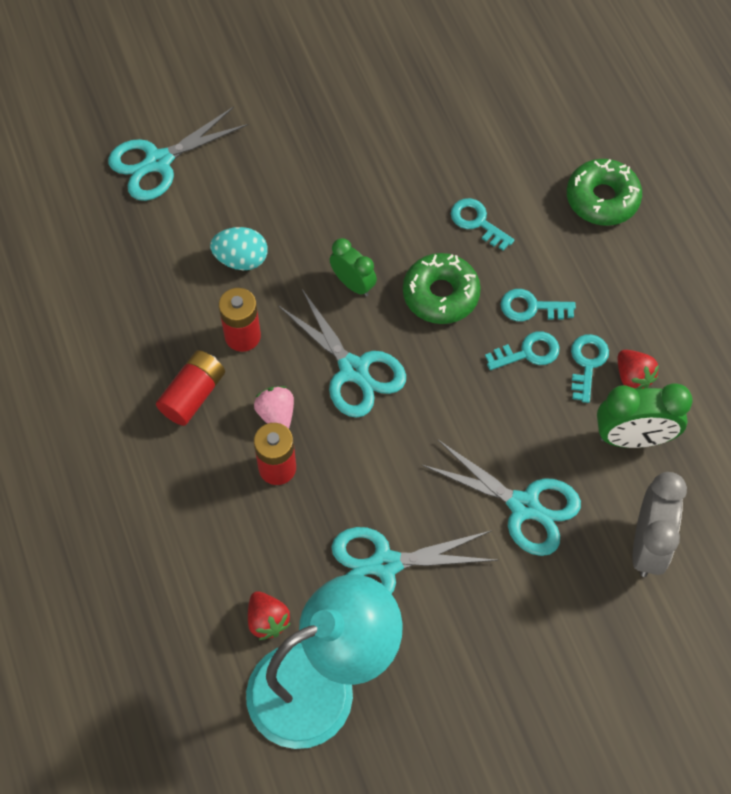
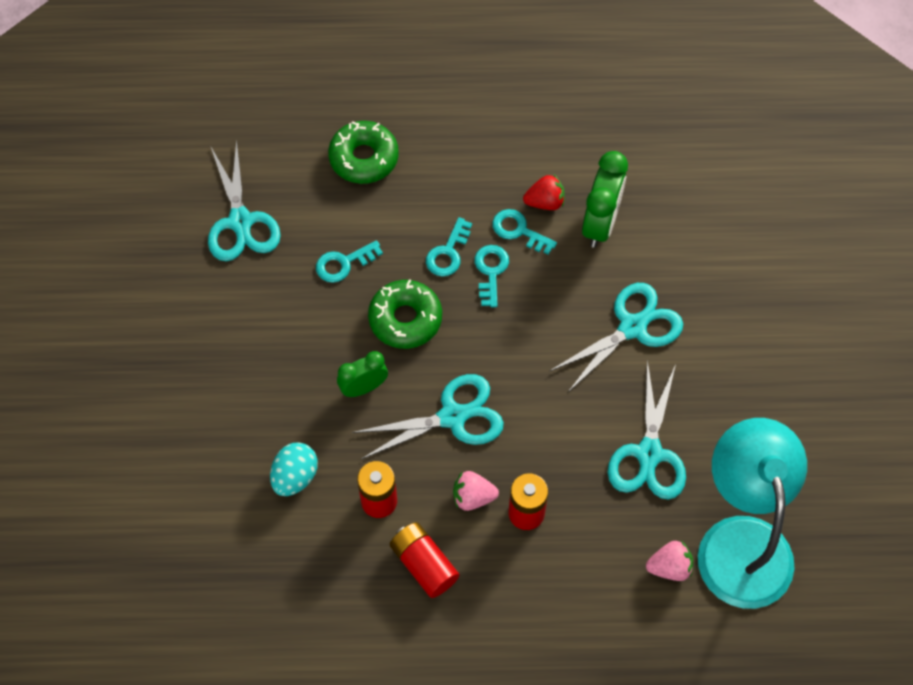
camera: 70 degrees left, 0 degrees up
turquoise scissors [108,107,249,201] -> turquoise scissors moved to [208,139,281,261]
red strawberry [248,591,291,640] -> pink strawberry [646,541,693,581]
grey clock [632,472,687,577] -> none

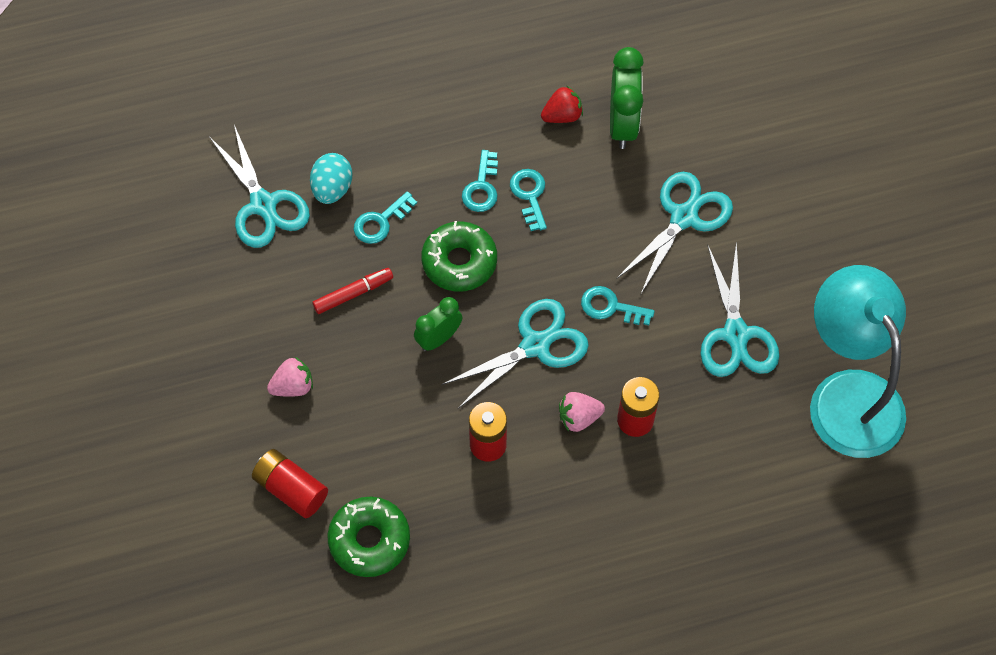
camera: 15 degrees left, 0 degrees up
turquoise egg [270,442,318,496] -> turquoise egg moved to [310,153,352,204]
green donut [328,121,399,184] -> green donut moved to [327,497,410,577]
red battery [390,522,459,598] -> red battery moved to [252,449,328,518]
turquoise key [492,209,557,255] -> turquoise key moved to [581,286,655,325]
pink strawberry [646,541,693,581] -> pink strawberry moved to [267,357,313,397]
none -> red marker [312,268,393,314]

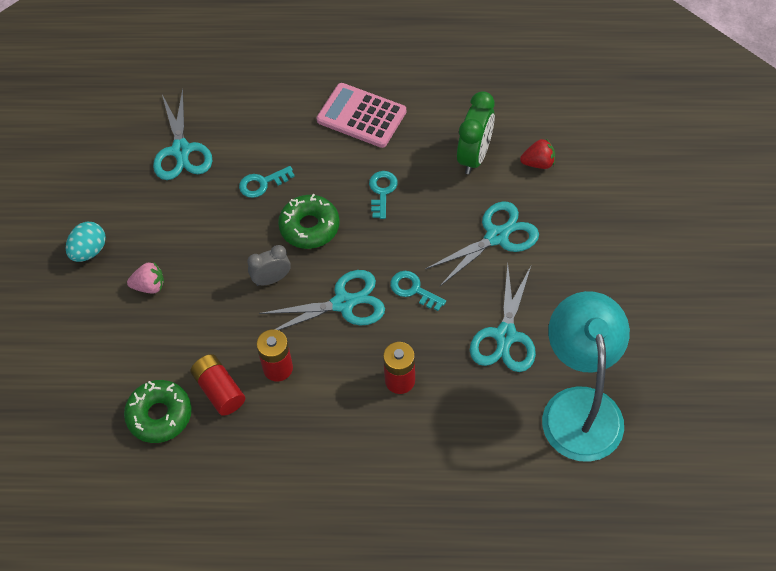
camera: 20 degrees right, 5 degrees down
red battery [252,449,328,518] -> red battery moved to [190,354,245,416]
turquoise egg [310,153,352,204] -> turquoise egg moved to [66,222,106,262]
red marker [312,268,393,314] -> none
green clock [414,297,462,351] -> grey clock [247,245,291,286]
turquoise key [462,150,498,212] -> none
red strawberry [541,86,583,123] -> red strawberry moved to [520,139,555,169]
pink strawberry [559,392,605,432] -> none
none -> pink calculator [316,83,406,148]

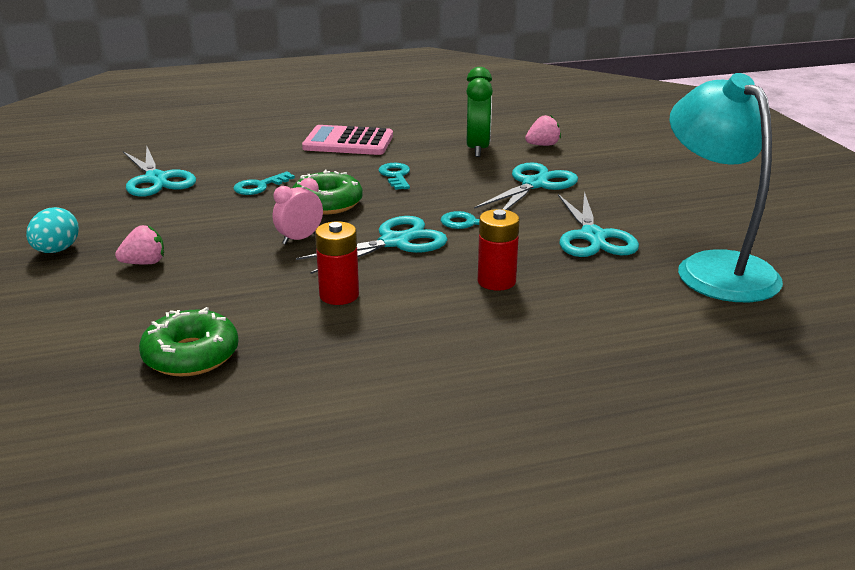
camera: 20 degrees left, 30 degrees down
red battery [190,354,245,416] -> none
grey clock [247,245,291,286] -> pink clock [273,178,323,245]
red strawberry [520,139,555,169] -> pink strawberry [525,115,561,146]

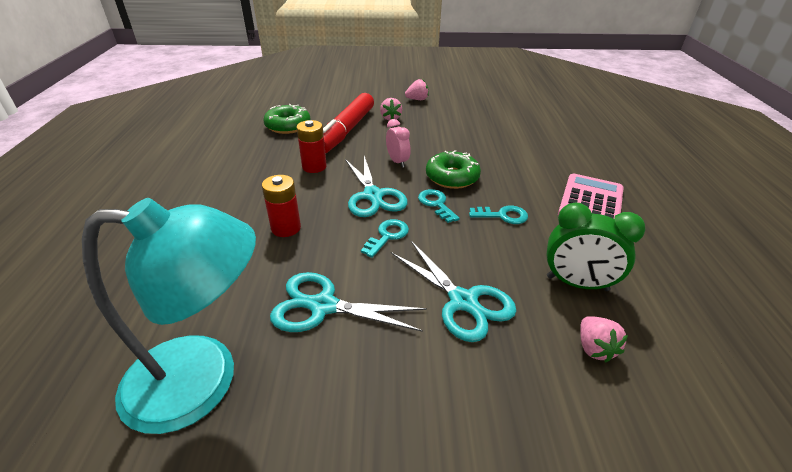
camera: 105 degrees right, 10 degrees up
turquoise egg [26,207,79,253] -> pink strawberry [405,79,429,100]
turquoise scissors [123,147,196,197] -> none
turquoise key [233,172,295,195] -> turquoise key moved to [418,189,460,223]
none -> red marker [323,93,374,154]

